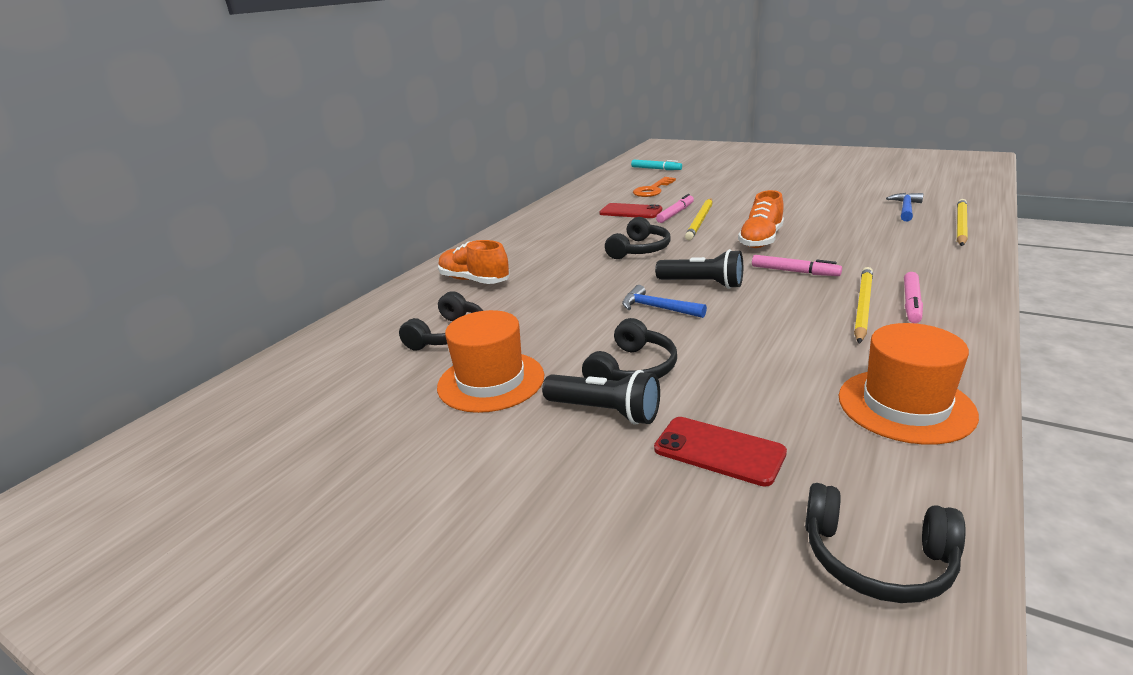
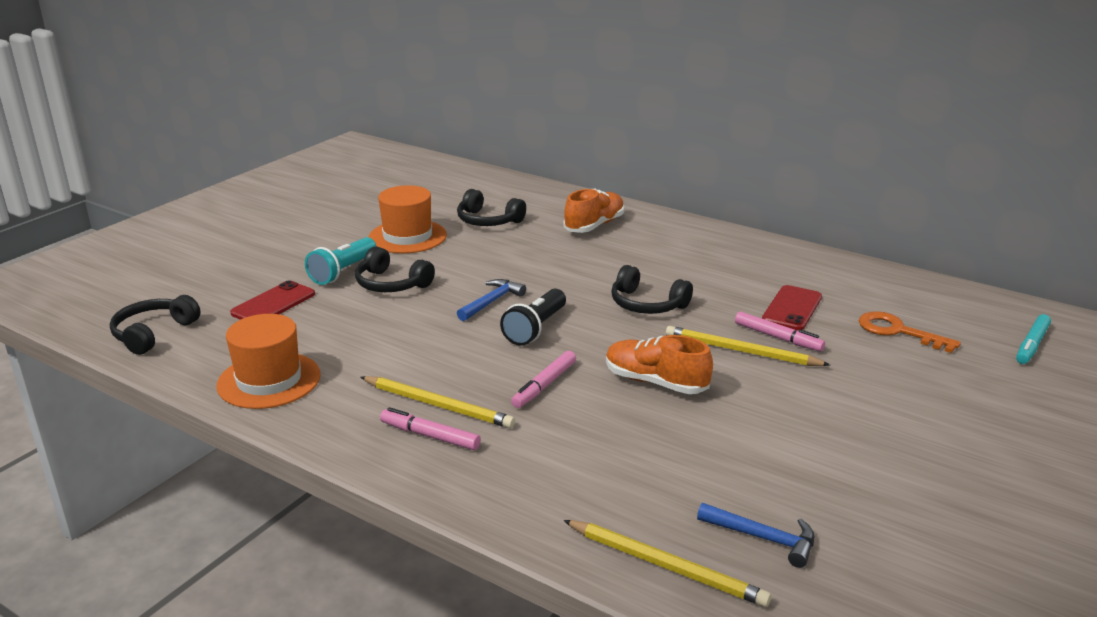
camera: 90 degrees right, 0 degrees up
black flashlight [542,370,660,425] -> turquoise flashlight [305,237,377,285]

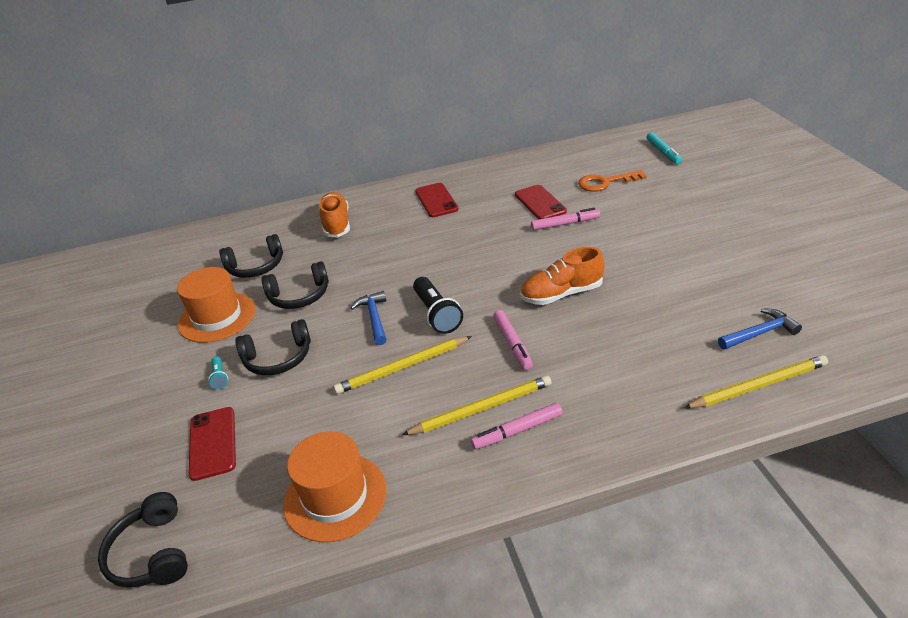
camera: 45 degrees left, 10 degrees up
turquoise flashlight [305,237,377,285] -> turquoise flashlight [208,356,228,389], size x0.49
black headphones [611,265,693,314] -> black headphones moved to [261,261,329,309]
yellow pencil [666,326,830,366] -> yellow pencil moved to [334,336,472,394]
none -> red phone [415,183,459,217]

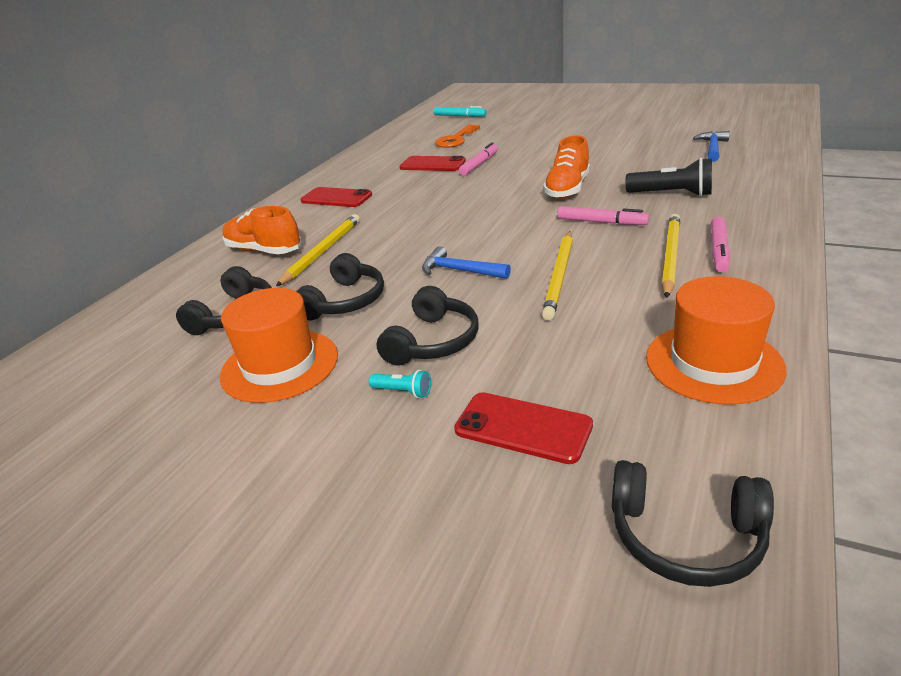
camera: 50 degrees left, 5 degrees down
black flashlight [413,277,463,334] -> black flashlight moved to [626,158,712,197]
yellow pencil [684,355,828,408] -> yellow pencil moved to [276,214,360,286]

